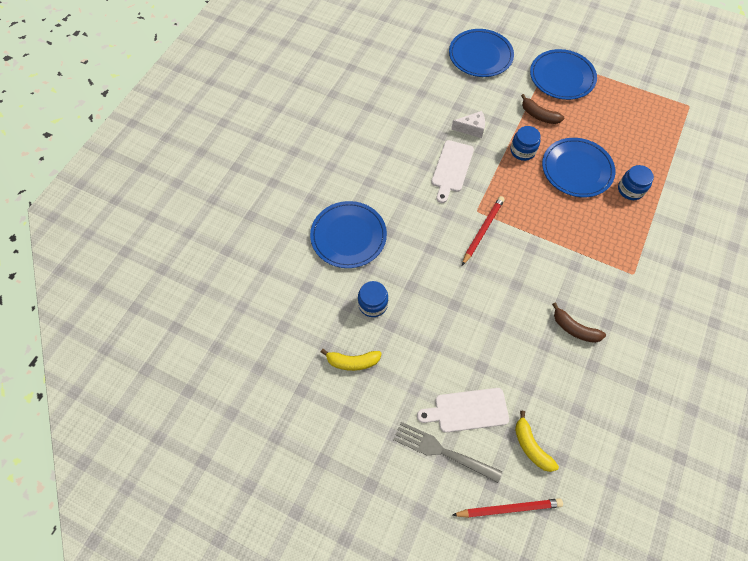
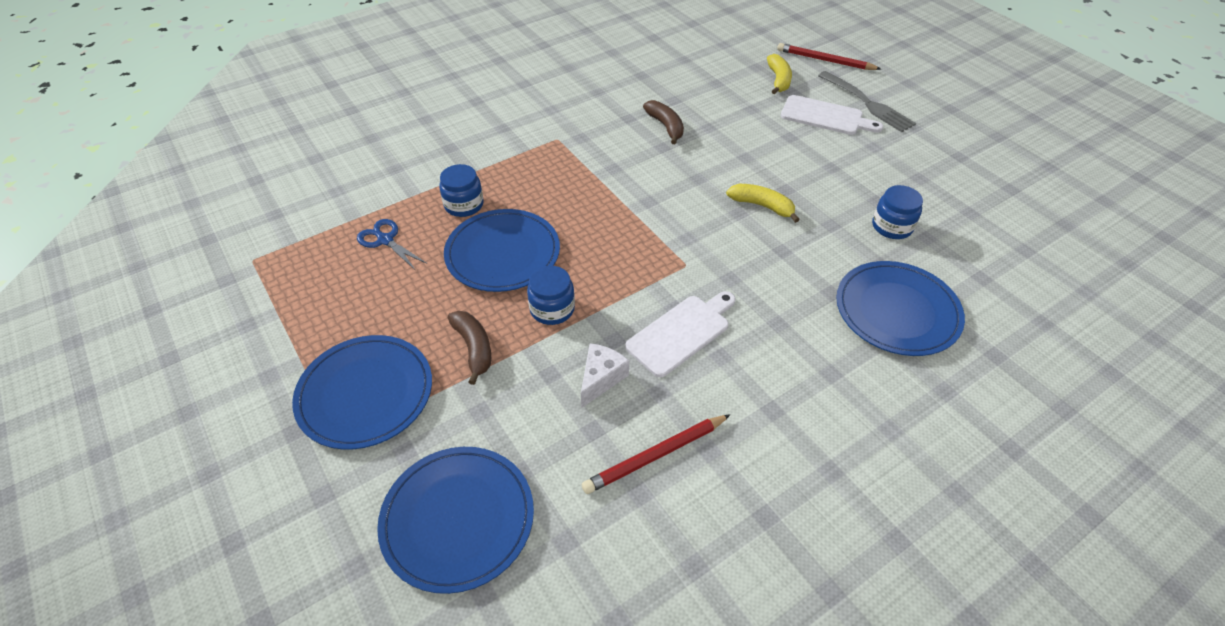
camera: 150 degrees left, 15 degrees down
yellow banana [321,349,382,371] -> yellow banana moved to [726,184,800,223]
white cheese [451,111,485,138] -> white cheese turned 90 degrees clockwise [581,343,629,408]
red pencil [462,196,505,265] -> red pencil moved to [582,414,731,494]
none -> blue scissors [357,219,427,270]

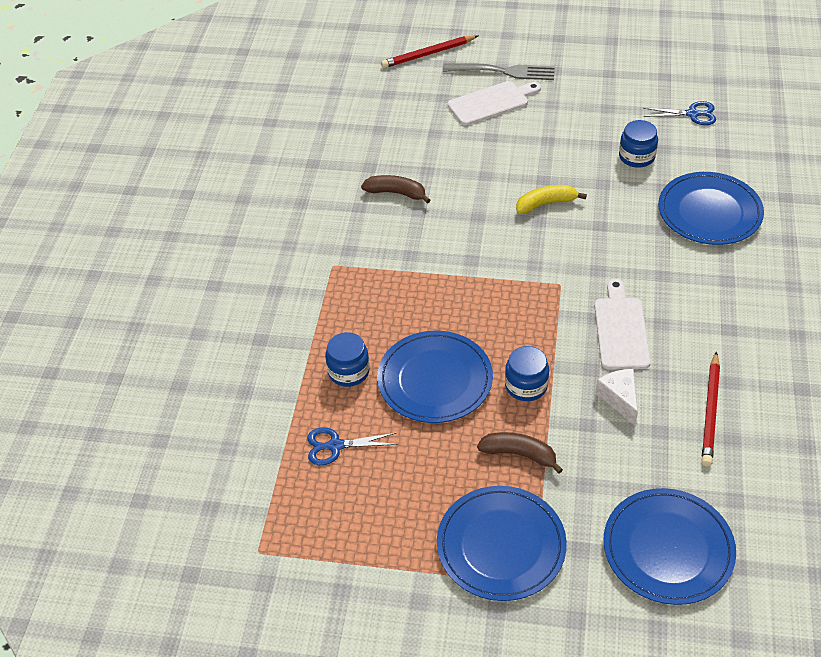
camera: 45 degrees left, 0 degrees up
yellow banana [767,54,792,94] -> none
none -> blue scissors [643,101,716,125]

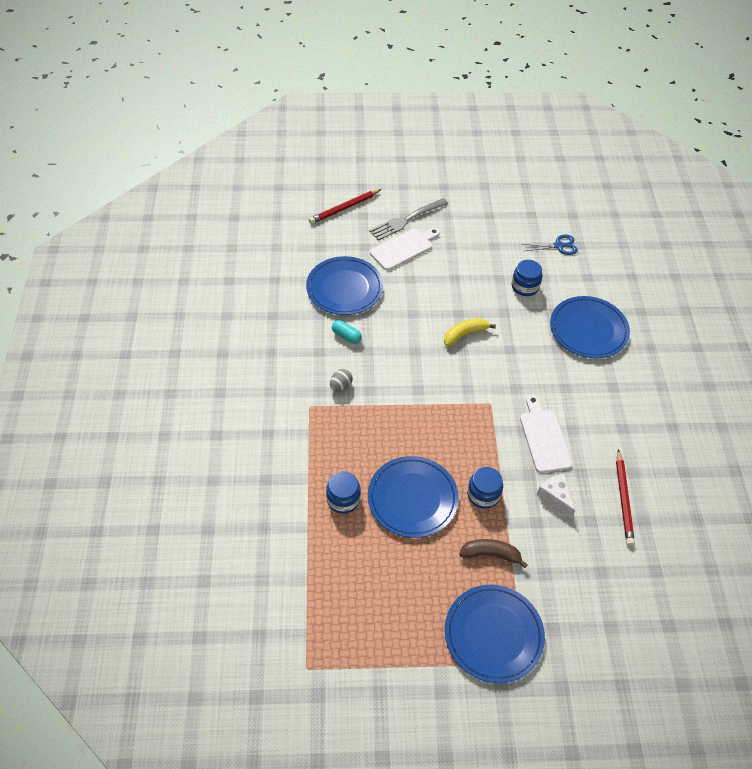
camera: 15 degrees left, 5 degrees up
blue scissors [307,427,398,465] -> none
brown banana [361,175,430,204] -> turquoise capsule [332,320,362,344]
grey fork [443,63,555,80] -> grey fork turned 150 degrees clockwise [369,198,448,240]
blue plate [603,488,736,605] -> blue plate moved to [306,256,383,315]
none -> grey egg [330,369,353,391]

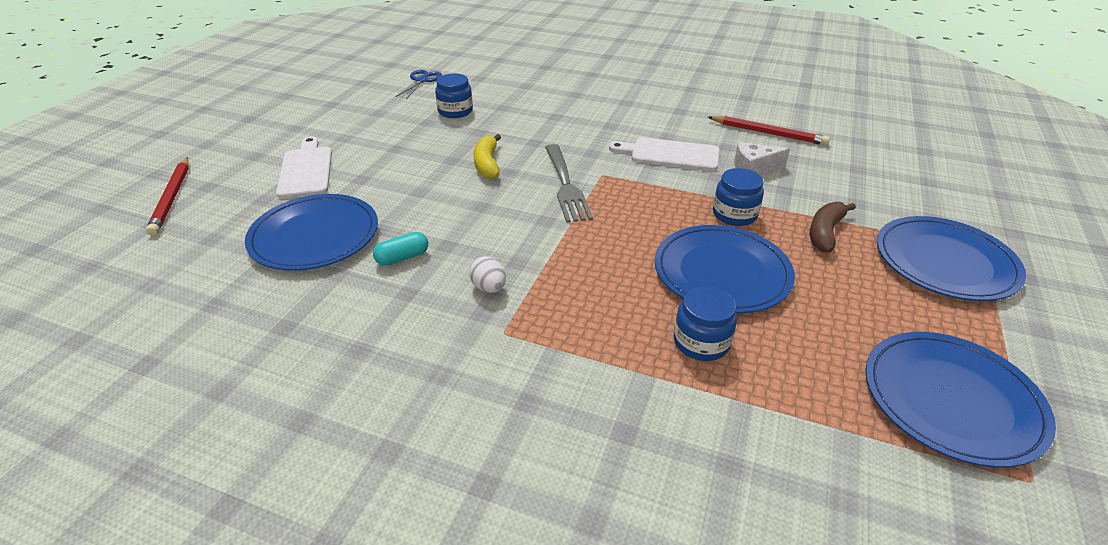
camera: 65 degrees left, 15 degrees down
grey egg [330,369,353,391] -> white egg [469,256,506,293]
grey fork [369,198,448,240] -> grey fork moved to [545,144,593,223]
blue plate [550,296,630,358] -> blue plate moved to [865,332,1056,468]

